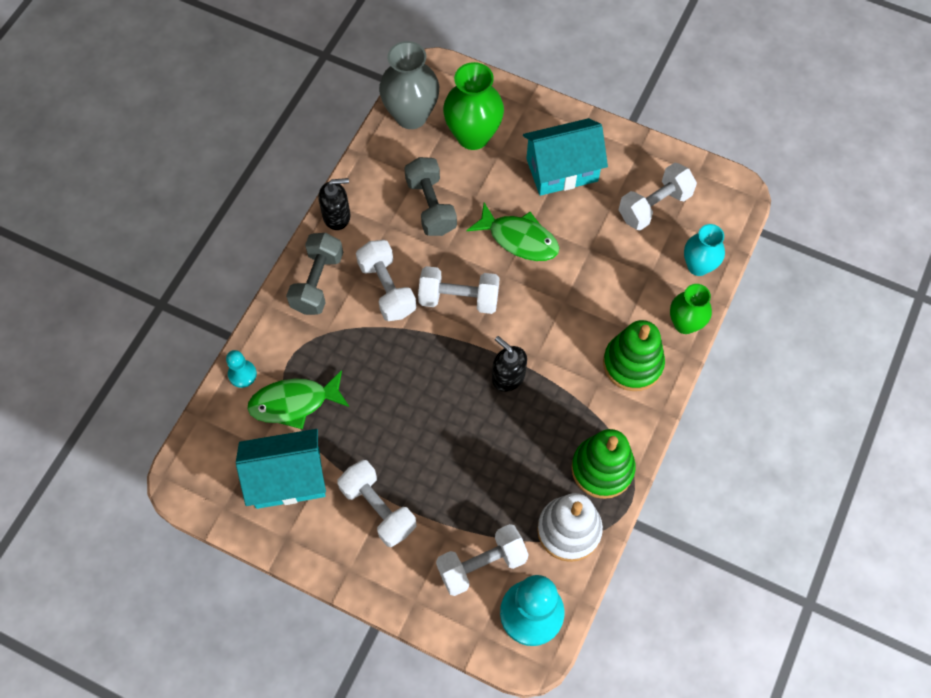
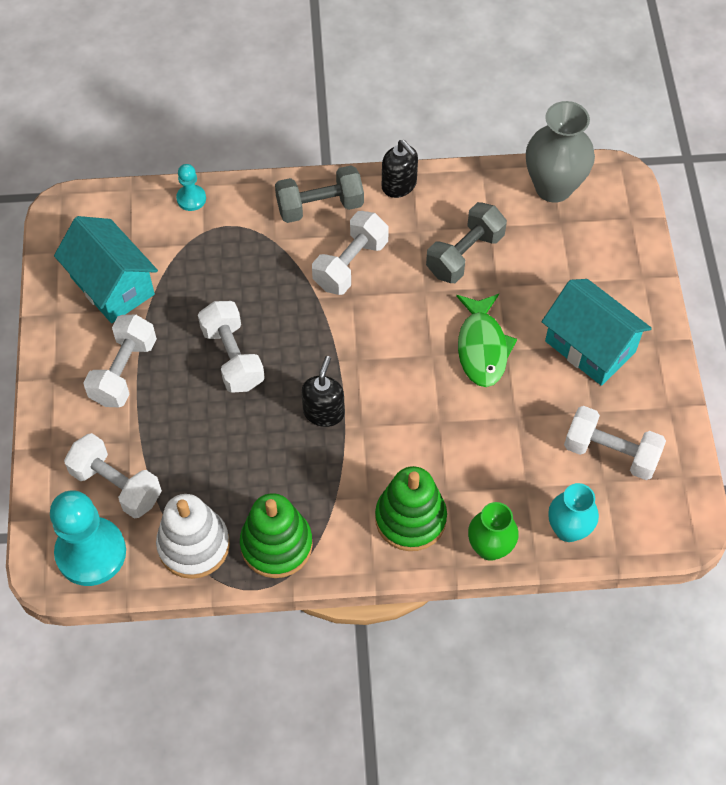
camera: 60 degrees right, 5 degrees down
green fish [247,370,349,429] -> none
white dumbbell [418,266,500,314] -> white dumbbell moved to [198,301,265,393]
green vase [443,62,504,150] -> none

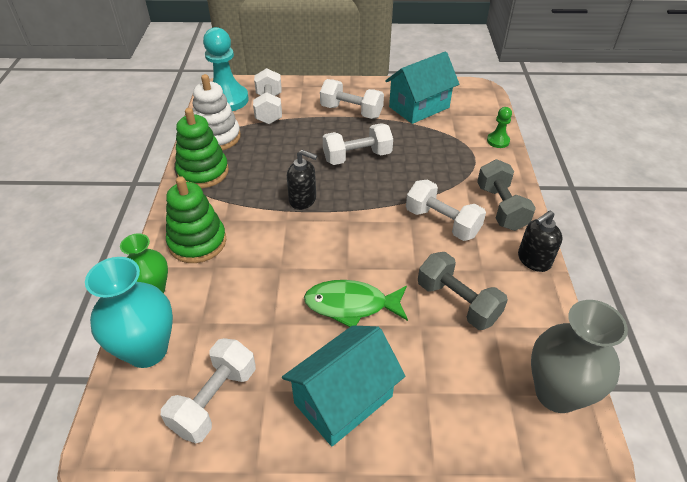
camera: 95 degrees right, 15 degrees down
white dumbbell [64,433,162,519] -> white dumbbell turned 45 degrees counterclockwise [253,68,282,124]
turquoise pawn [176,164,206,211] -> green pawn [487,107,512,148]
turquoise vase [548,483,599,542] -> turquoise vase [85,257,173,368], size x1.56

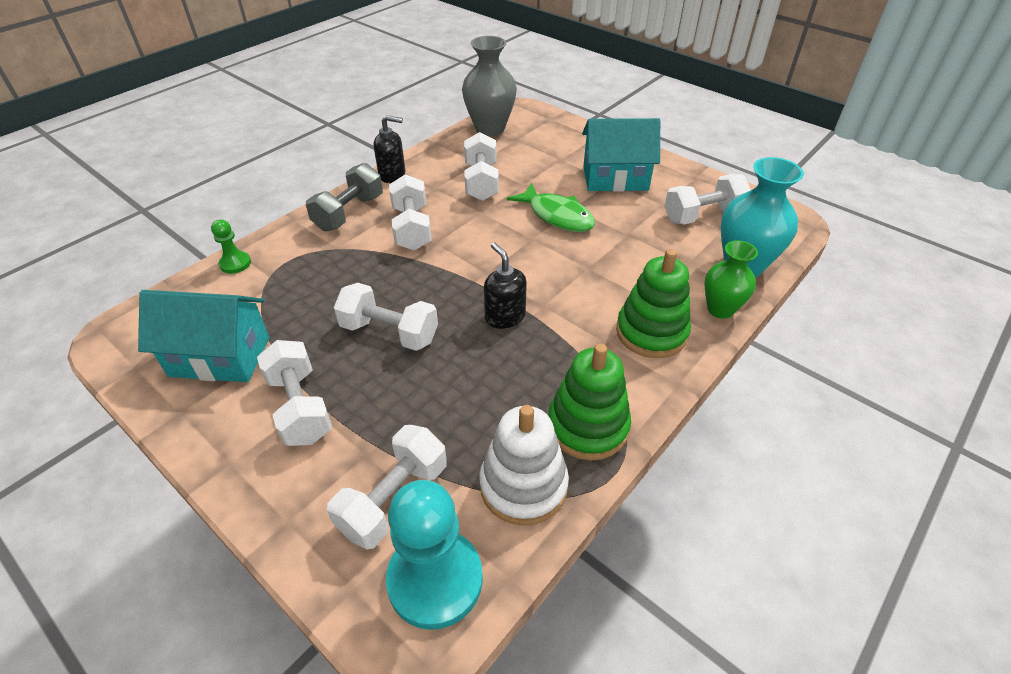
camera: 140 degrees left, 0 degrees up
grey dumbbell [418,252,508,330] -> white dumbbell [464,132,499,201]

